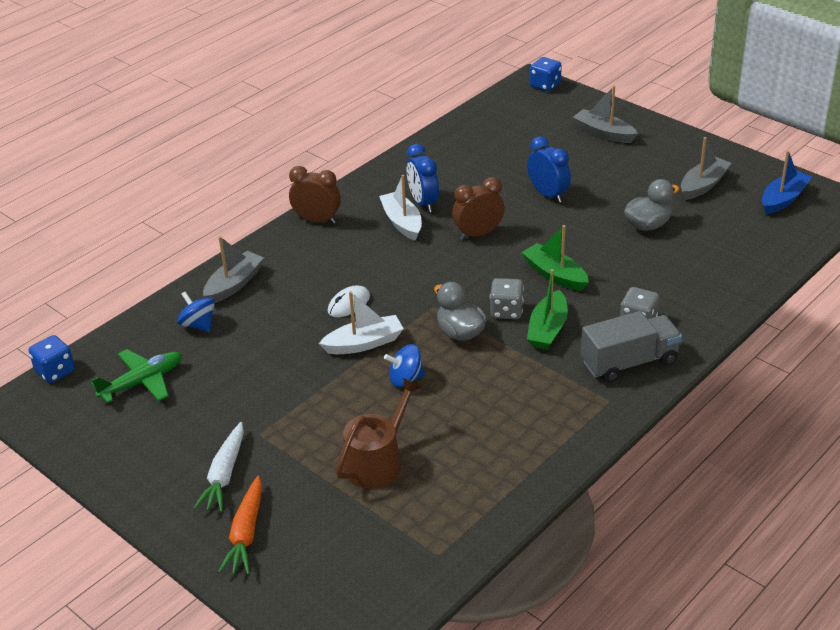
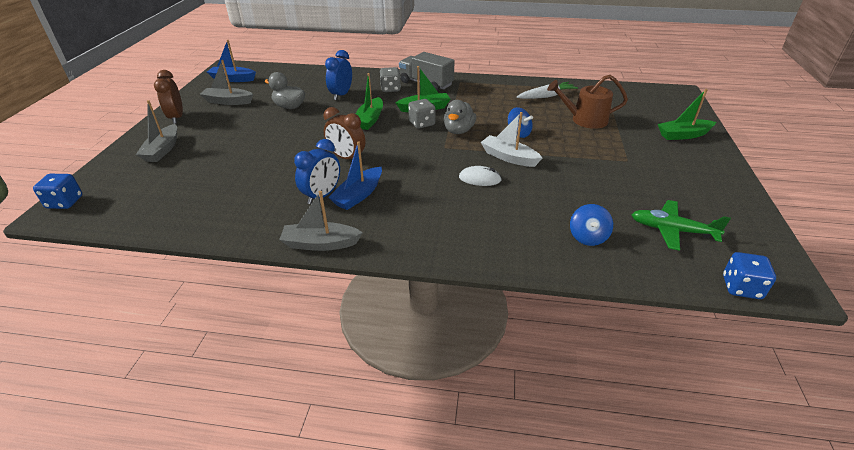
camera: 125 degrees left, 0 degrees up
white carrot [193,422,244,512] -> white carrot moved to [517,82,578,99]
grey boat [203,236,264,303] -> grey boat moved to [279,191,363,251]
orange carrot [218,476,262,574] -> green boat [658,89,716,140]
brown clock [289,166,341,224] -> brown clock moved to [154,70,183,124]
white boat [379,175,422,241] -> blue boat [328,141,382,210]
blue clock [527,136,571,203] -> blue clock moved to [325,50,352,100]

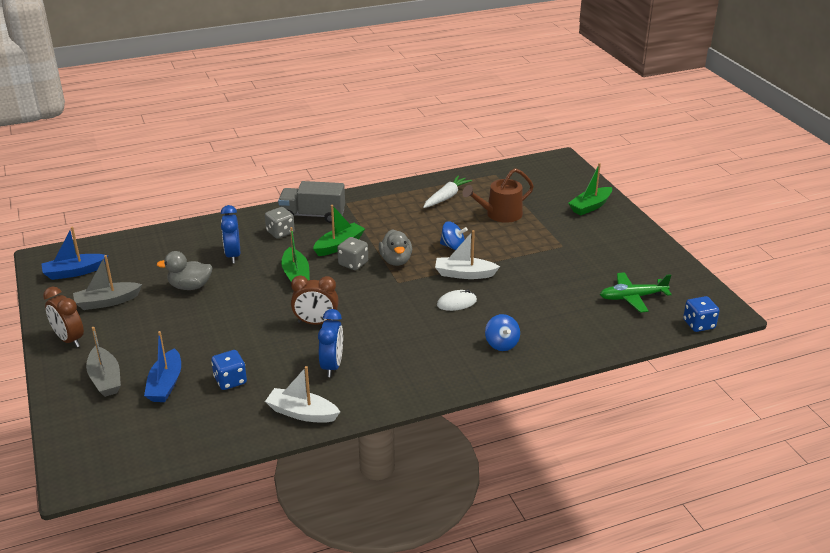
camera: 30 degrees left, 5 degrees down
blue dice [33,174,82,209] -> blue dice moved to [211,350,247,390]
grey boat [279,191,363,251] -> none
blue boat [328,141,382,210] -> blue boat moved to [144,331,181,402]
blue spinning top [570,204,613,246] -> blue spinning top moved to [485,314,520,351]
none -> white boat [265,366,340,423]

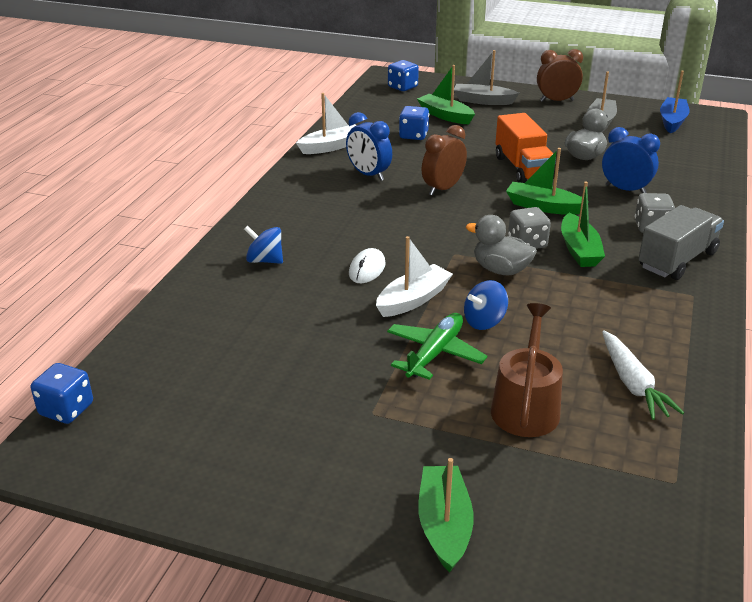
camera: 130 degrees right, 0 degrees up
blue boat [144,331,181,402] -> green boat [417,65,475,124]
green plane [600,272,672,313] -> green plane moved to [387,313,487,380]
none -> blue dice [388,60,419,91]
none -> orange truck [495,113,556,183]

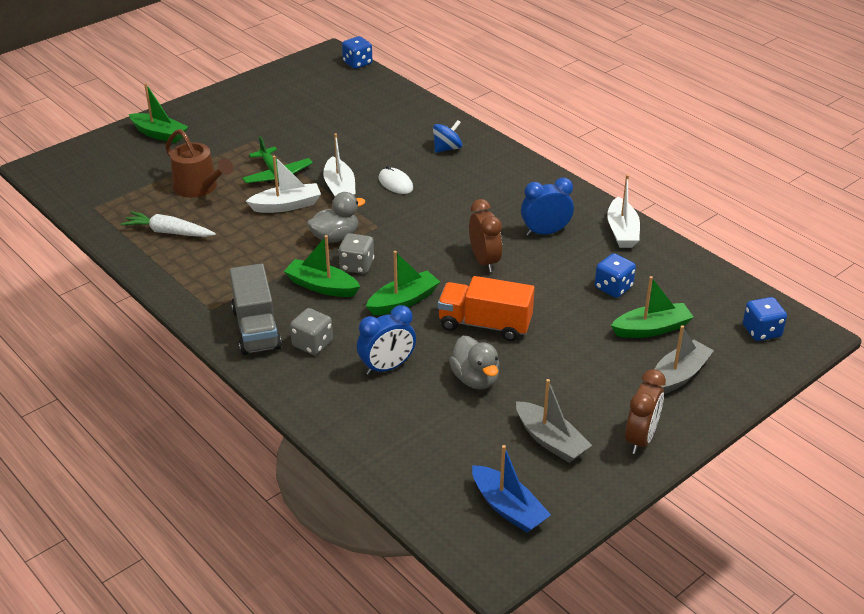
camera: 120 degrees right, 5 degrees up
blue spinning top [464,280,508,330] -> white boat [246,156,321,213]

